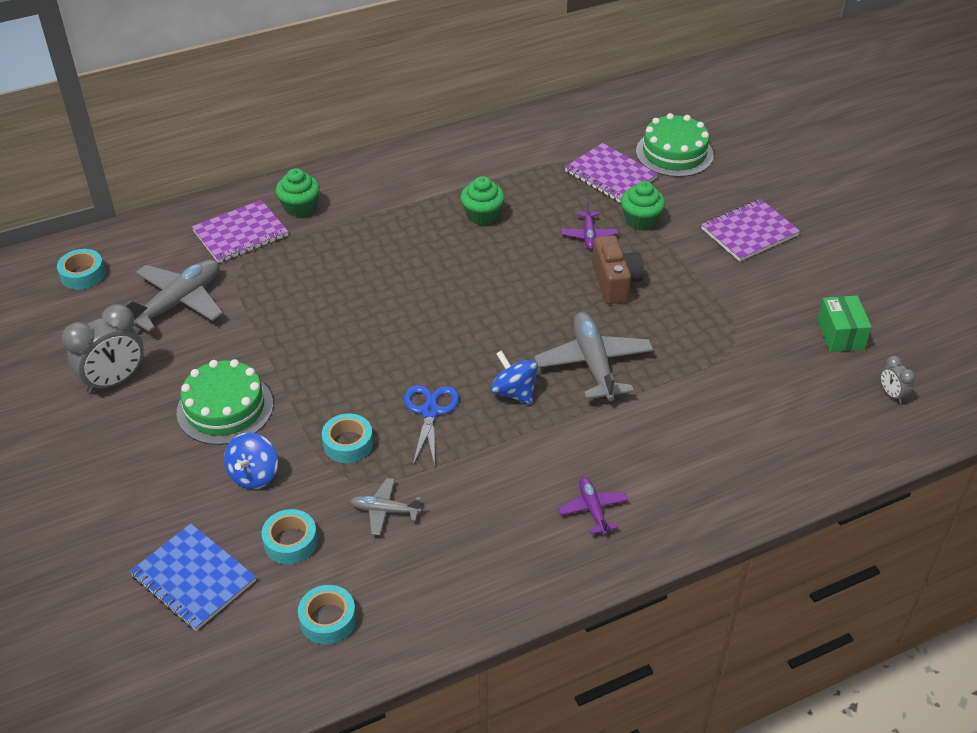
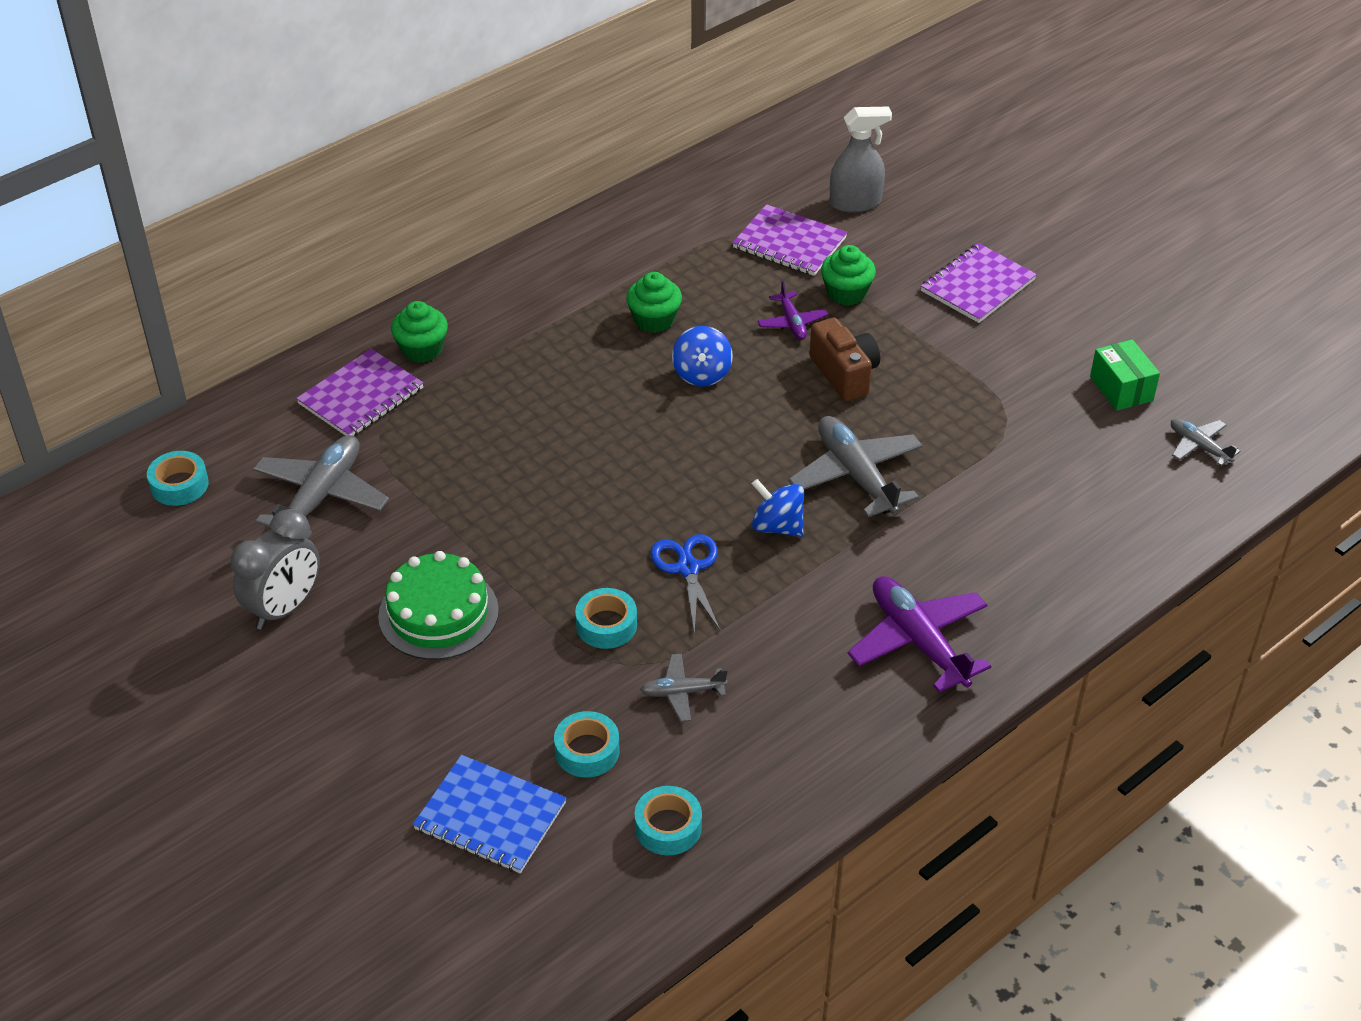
camera: 15 degrees left, 0 degrees up
blue spinning top [224,432,278,489] -> blue spinning top moved to [672,326,733,387]
purple plane [558,477,628,535] -> purple plane [848,576,991,693], size x1.87
green cake [636,113,714,177] -> grey spray bottle [830,106,892,213]
grey clock [880,356,915,403] -> grey plane [1171,418,1240,466]

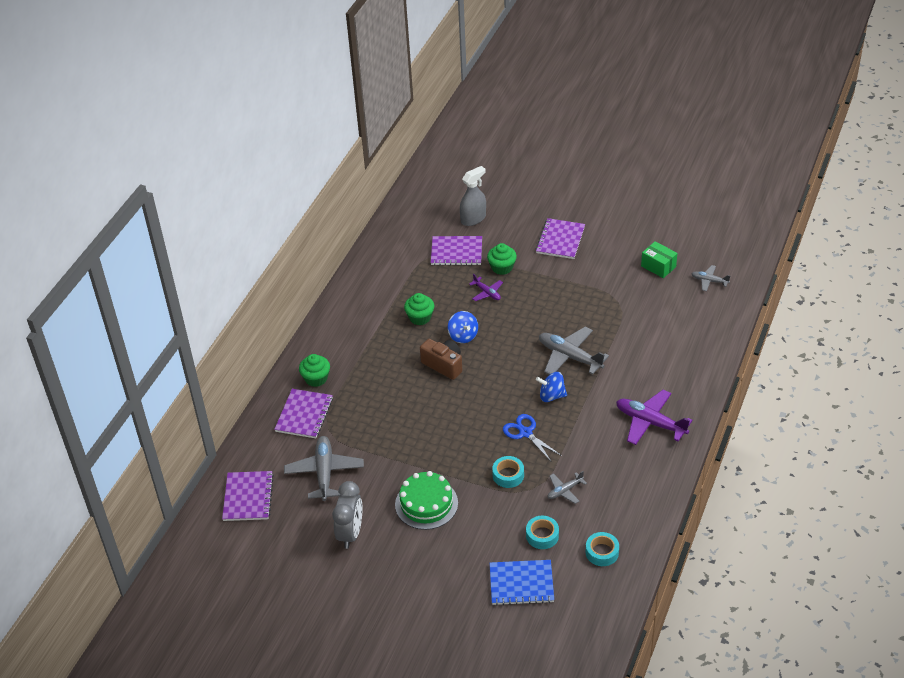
camera: 25 degrees left, 0 degrees up
turquoise tape [147,451,209,506] -> purple notebook [222,471,274,521]
brown camera [809,318,880,402] -> brown camera moved to [420,339,462,380]

